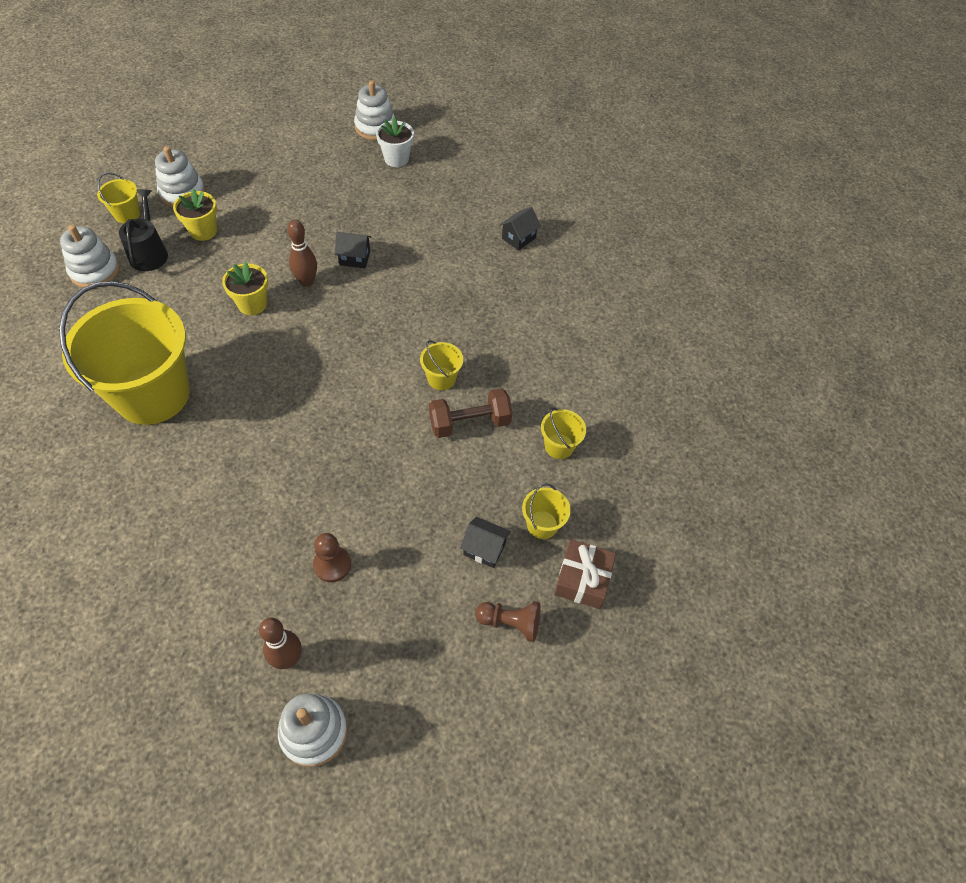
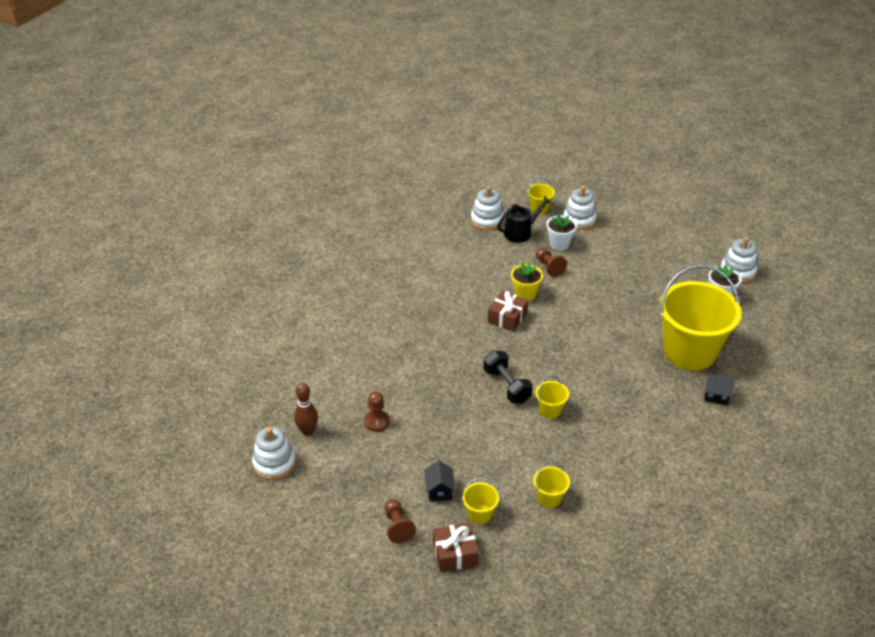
camera: 65 degrees right, 15 degrees down
yellow bucket [59,281,190,425] -> yellow bucket moved to [659,265,742,370]
yellow flower pot [173,188,217,241] -> white flower pot [547,213,577,251]
brown bowling pin [287,220,317,287] -> none
black house [335,232,371,268] -> none
brown dumbbell [429,388,512,438] -> none
none -> black dumbbell [484,350,533,403]
none -> brown gift [488,291,528,332]
none -> brown pawn [536,248,567,277]

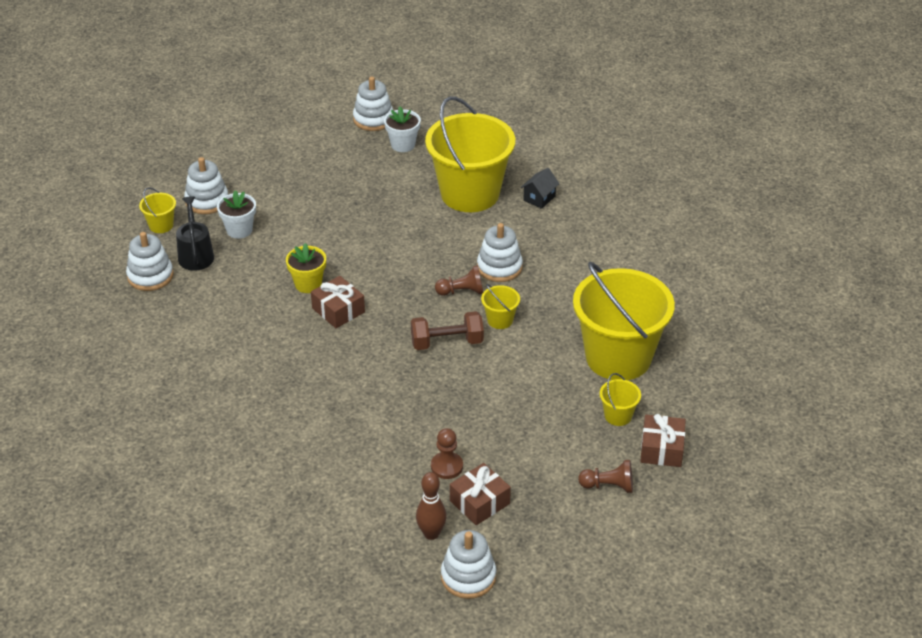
camera: 70 degrees left, 0 degrees up
black house [424,461,455,501] -> none
black dumbbell [484,350,533,403] -> brown dumbbell [411,311,484,350]
yellow bucket [533,462,570,508] -> yellow bucket [573,262,675,380], size x2.49
brown pawn [536,248,567,277] -> brown pawn moved to [435,265,483,296]
none -> brown gift [450,463,511,525]
none -> white stacking toy [477,223,523,282]

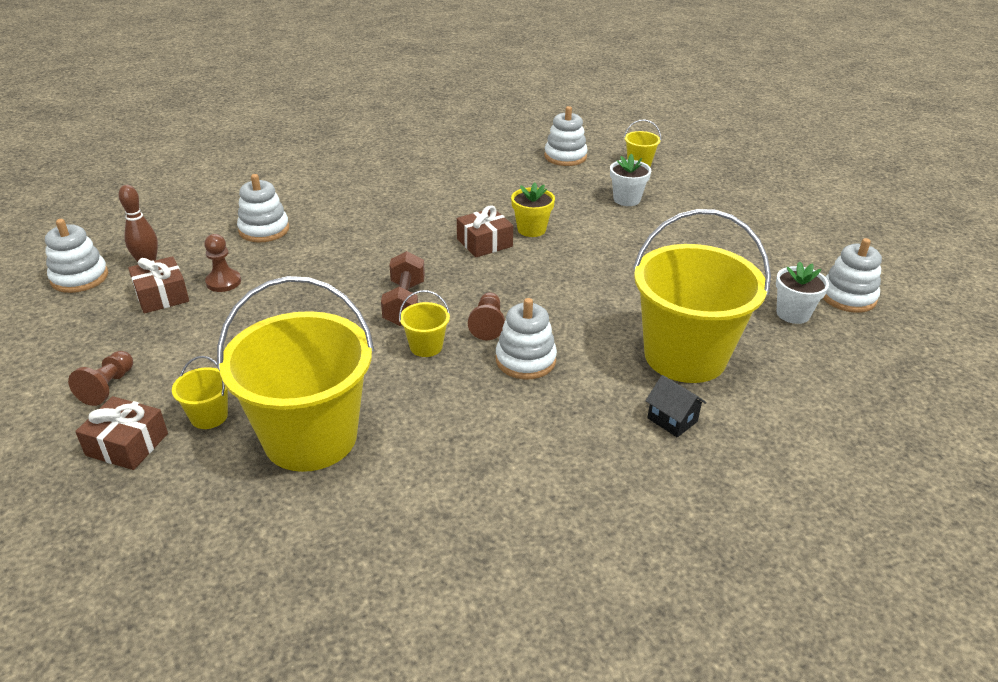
camera: 100 degrees right, 5 degrees down
black watering can [176,196,214,271] -> none
white stacking toy [184,157,228,214] -> white stacking toy moved to [237,174,289,243]

